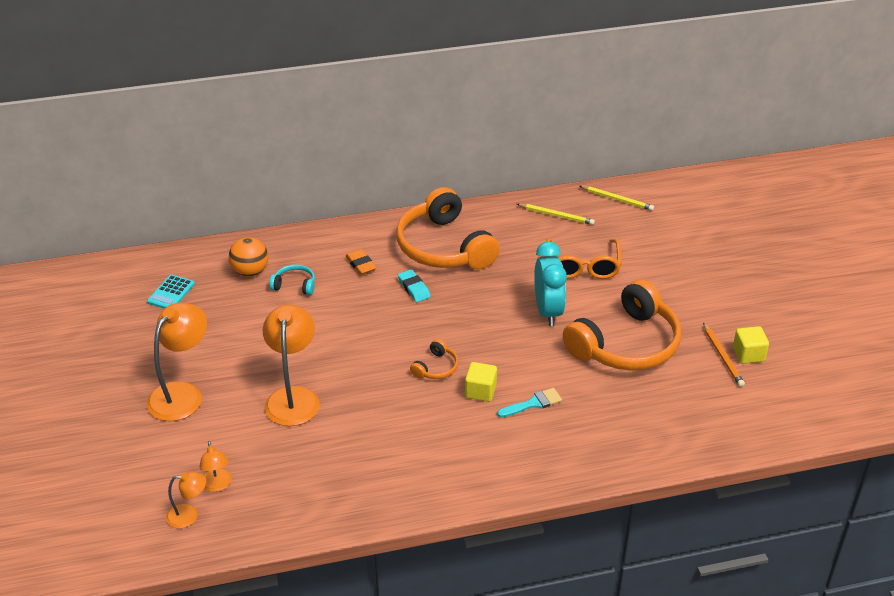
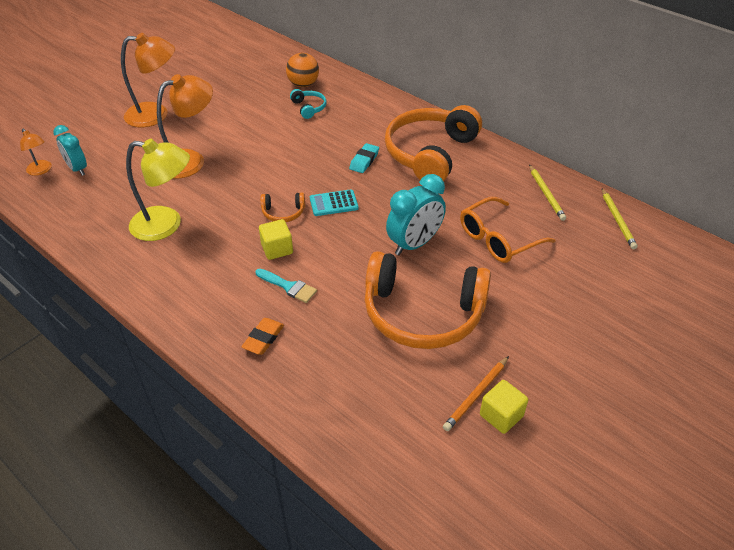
camera: 55 degrees right, 5 degrees up
turquoise calculator [147,274,195,309] -> turquoise calculator moved to [310,189,359,216]
orange lamp [200,441,231,492] -> turquoise clock [53,125,87,176]
orange eraser [346,249,376,275] -> orange eraser moved to [241,318,284,355]
none -> yellow lamp [126,139,190,241]

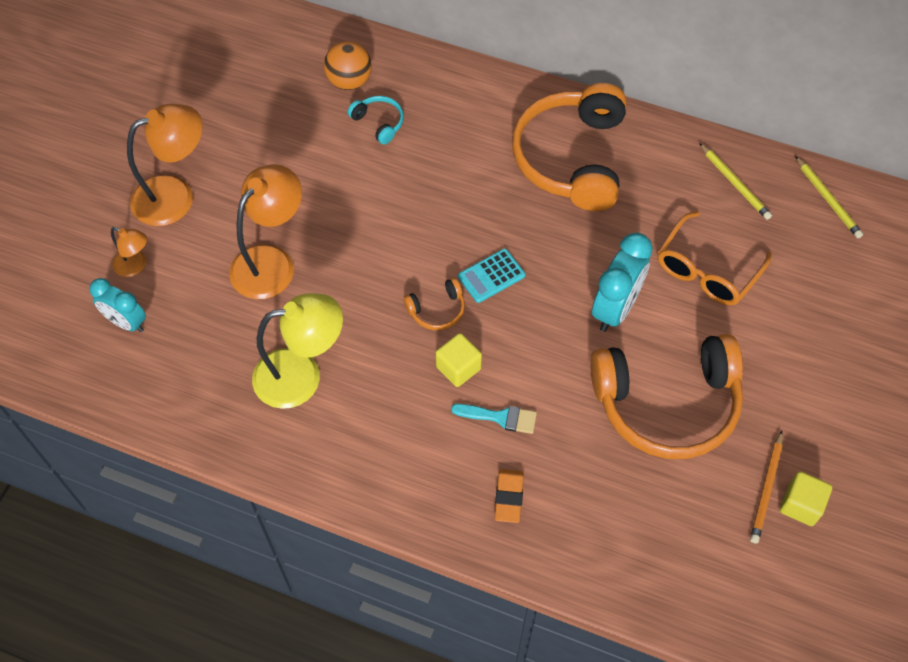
camera: 20 degrees left, 15 degrees up
orange lamp [20,128,52,176] -> orange lamp moved to [111,227,147,277]
turquoise eraser [349,143,379,173] -> none

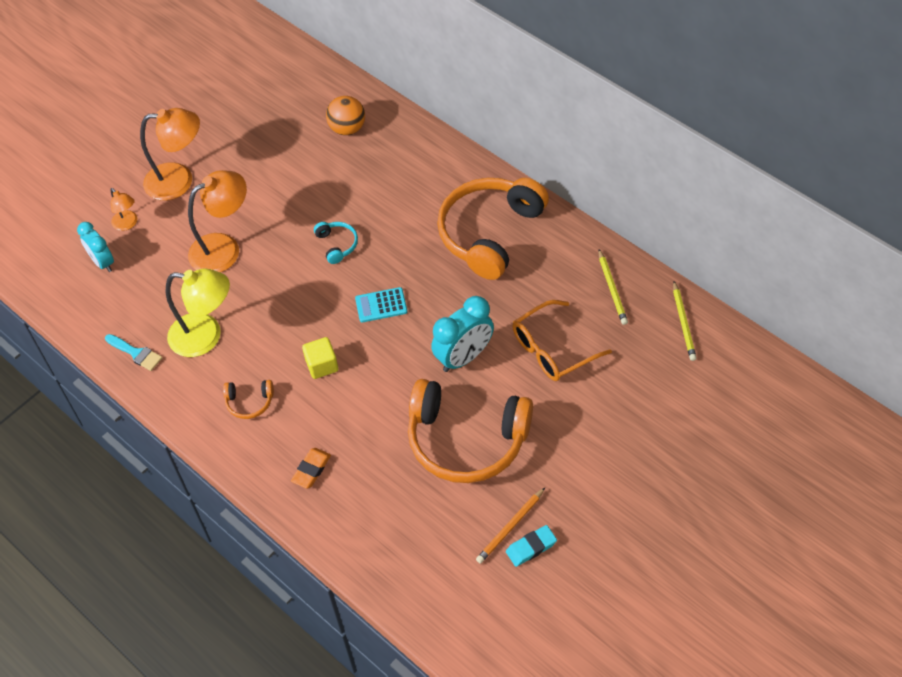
camera: 25 degrees right, 5 degrees down
turquoise headphones [348,96,404,145] -> turquoise headphones moved to [314,222,358,264]
orange headphones [403,278,465,330] -> orange headphones moved to [223,380,274,419]
turquoise brush [451,404,537,434] -> turquoise brush moved to [105,334,162,371]
yellow cube [780,471,832,526] -> turquoise eraser [506,525,557,567]

